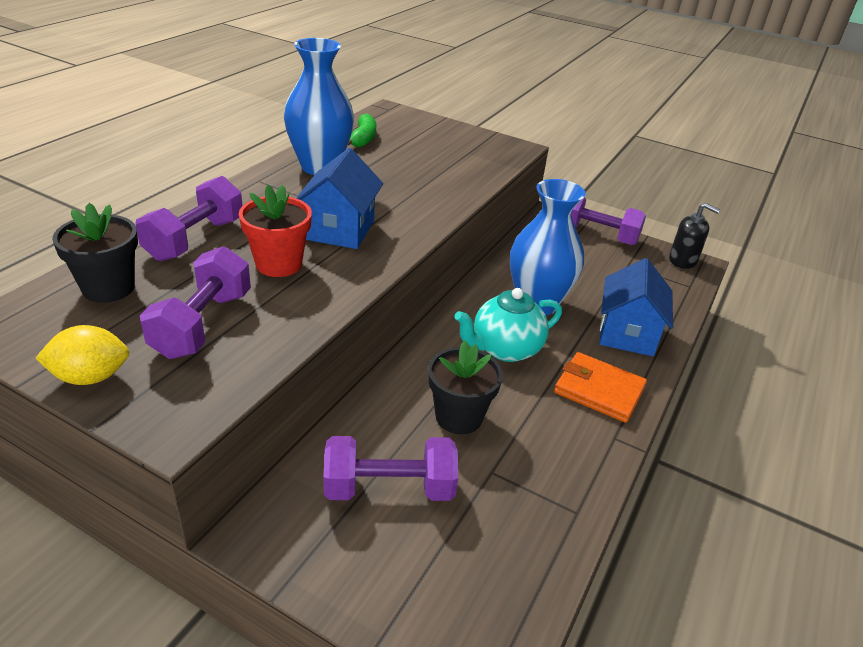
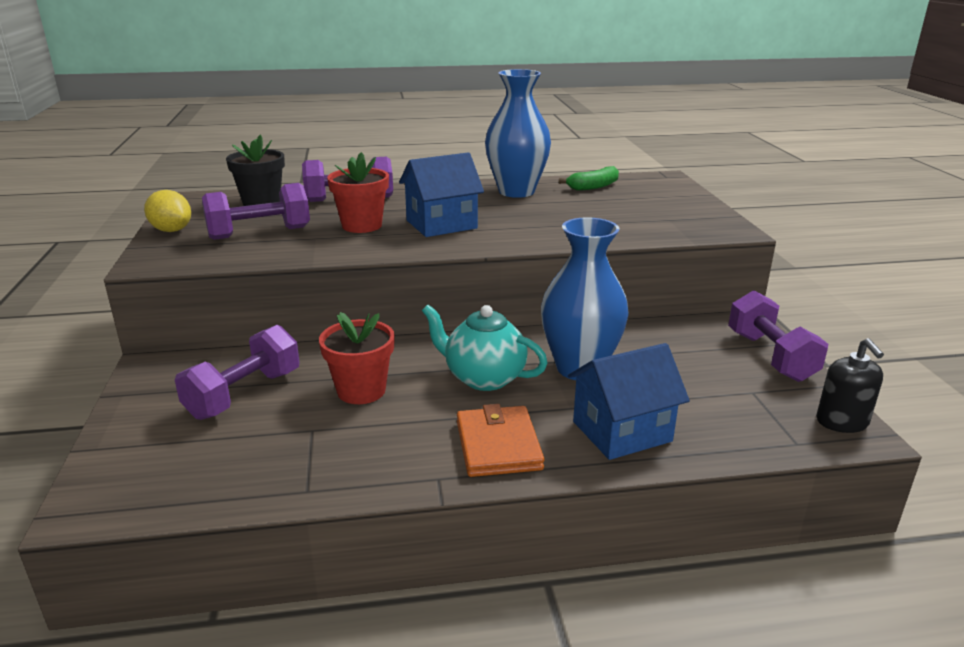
camera: 55 degrees right, 10 degrees down
purple dumbbell [323,436,458,501] -> purple dumbbell turned 75 degrees clockwise [175,325,300,420]
black flower pot [428,341,503,434] -> red flower pot [319,312,395,404]

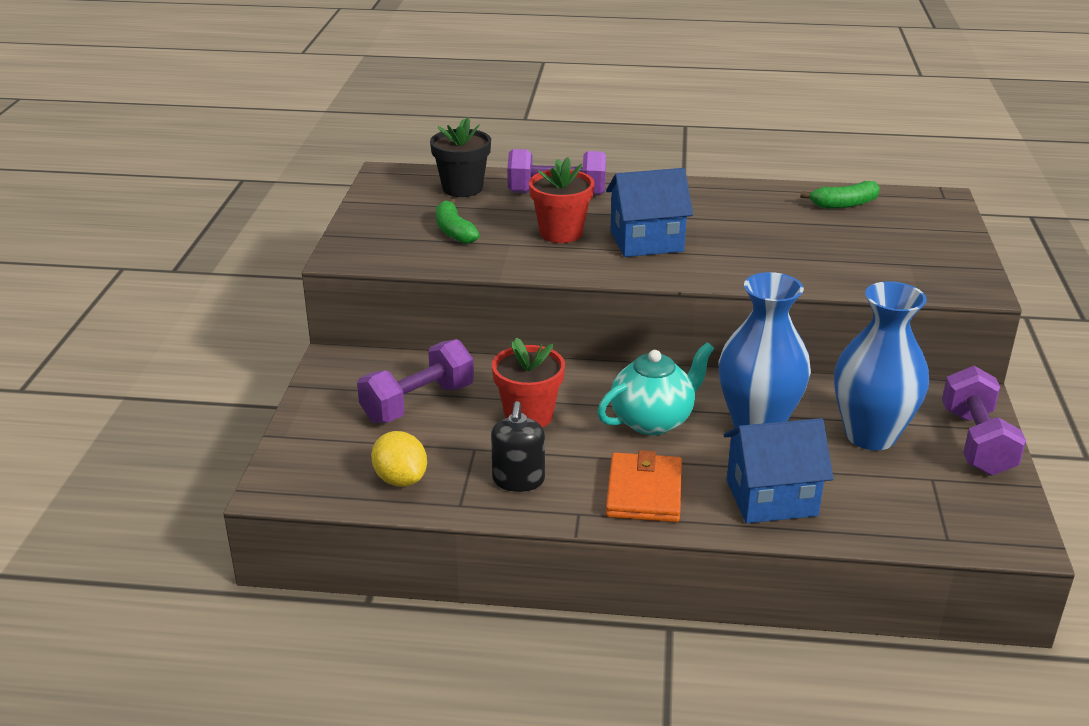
camera: 15 degrees right, 5 degrees up
yellow lemon [144,190,191,232] -> yellow lemon moved to [371,431,427,487]
purple dumbbell [202,183,310,240] -> green banana [436,199,480,244]
turquoise teapot [422,305,548,391] -> turquoise teapot turned 105 degrees clockwise [597,342,714,435]
blue vase [485,69,551,198] -> blue vase moved to [834,281,929,450]
black soap dispenser [816,338,884,433] -> black soap dispenser moved to [491,401,545,492]

